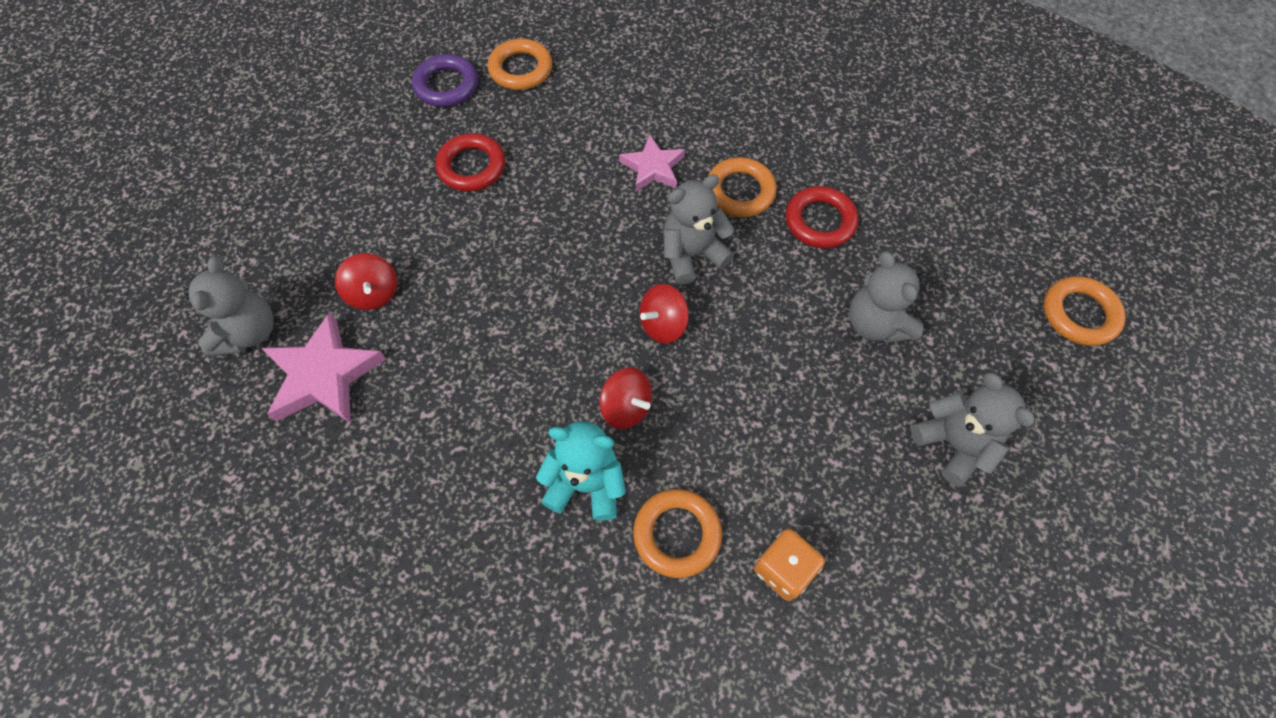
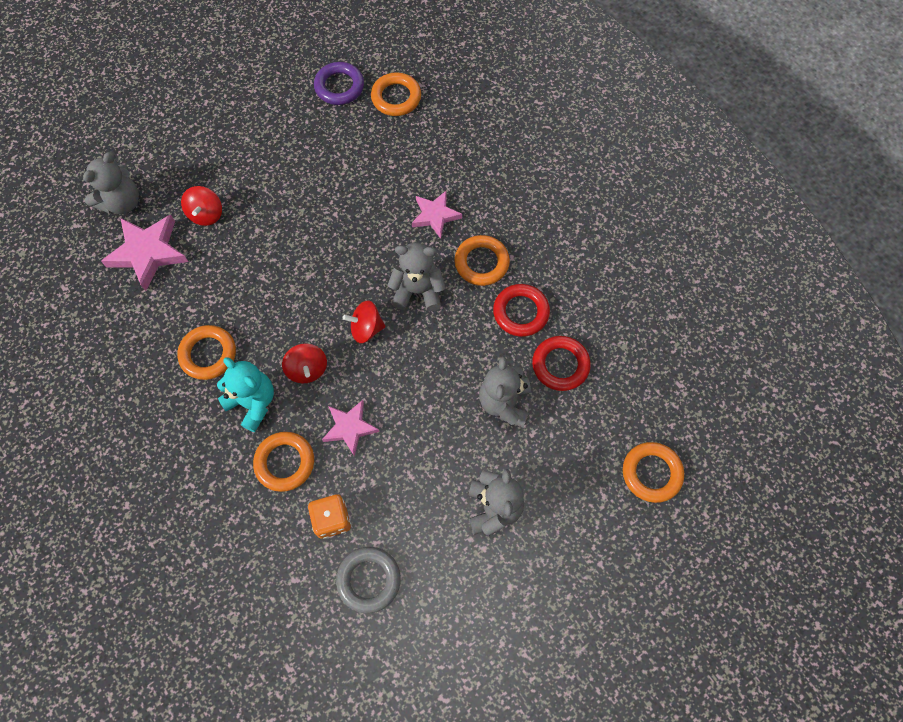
camera: 30 degrees right, 5 degrees up
red ring [435,133,505,192] -> red ring moved to [532,336,591,391]
none -> orange ring [177,325,236,380]
none -> pink star [322,400,379,456]
none -> grey ring [336,547,401,613]

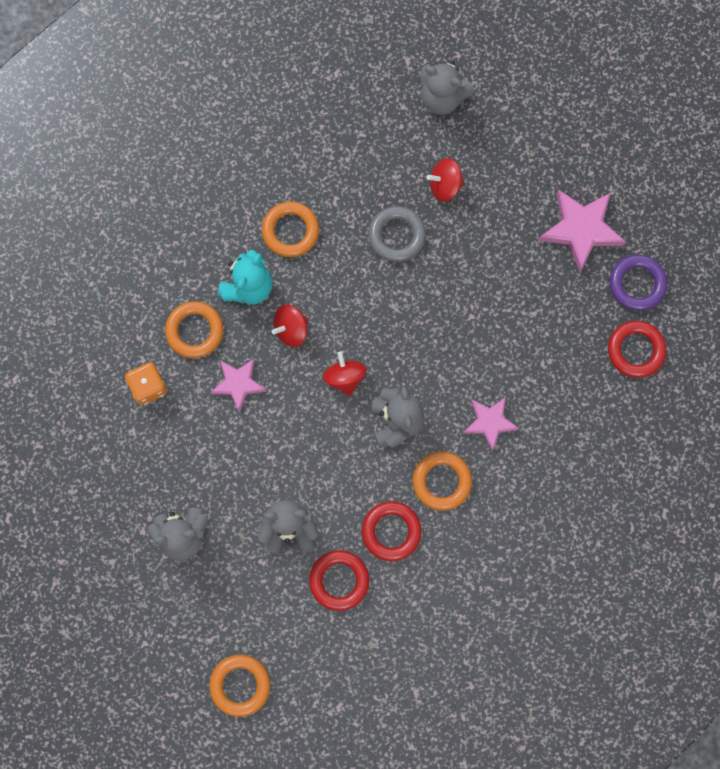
camera: 80 degrees right, 10 degrees up
pink star [101,215,188,291] -> pink star moved to [538,189,626,272]
grey ring [336,547,401,613] -> grey ring moved to [368,206,426,262]
orange ring [371,72,421,116] -> red ring [608,321,666,378]

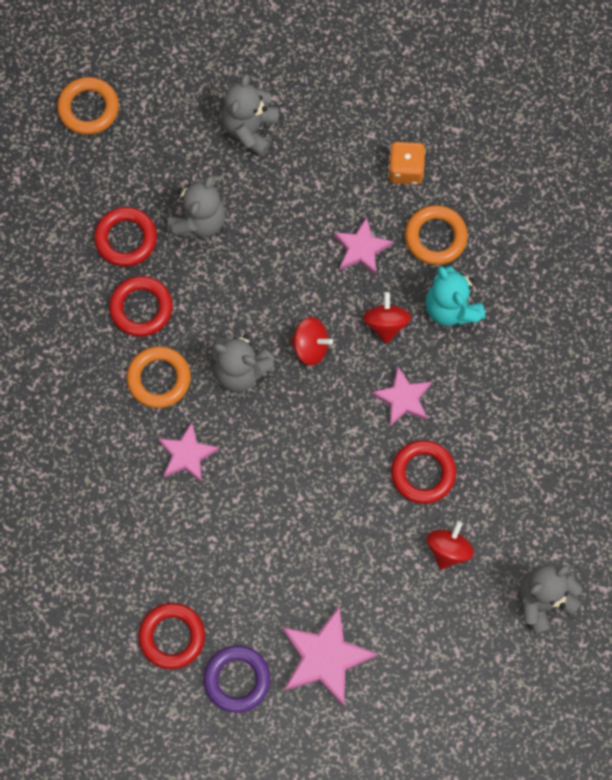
camera: 120 degrees right, 5 degrees down
orange ring [262,202,319,257] -> none
grey ring [368,206,426,262] -> red ring [391,440,456,504]
none -> pink star [371,366,432,426]

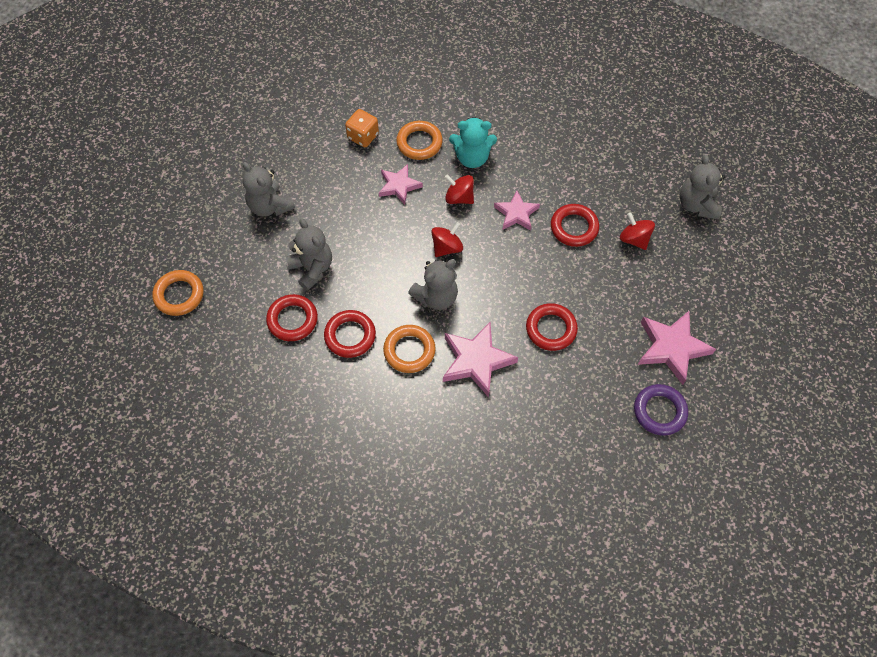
camera: 60 degrees left, 10 degrees down
red ring [138,603,205,669] -> red ring moved to [526,303,578,351]
pink star [158,422,219,483] -> pink star [443,322,518,398], size x1.56

